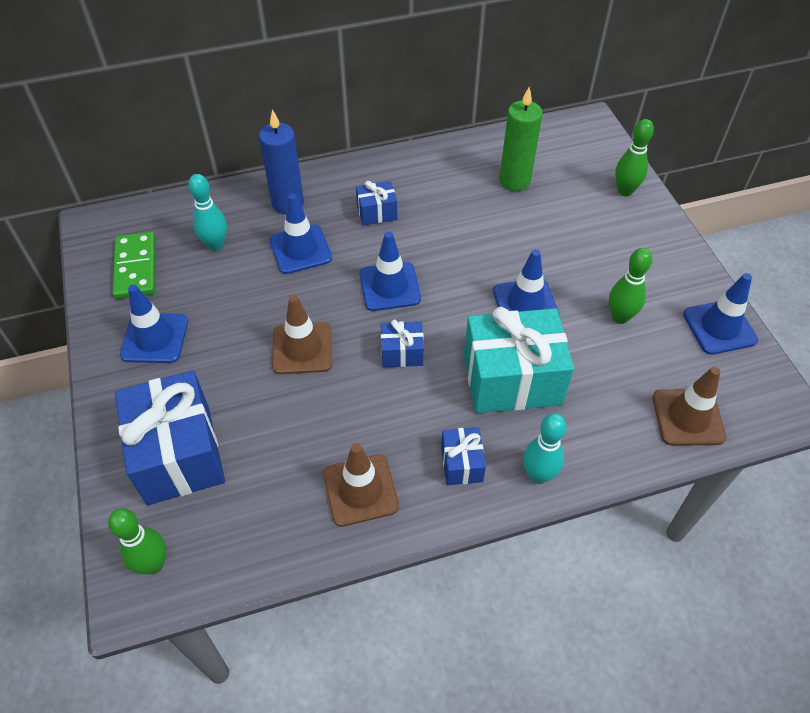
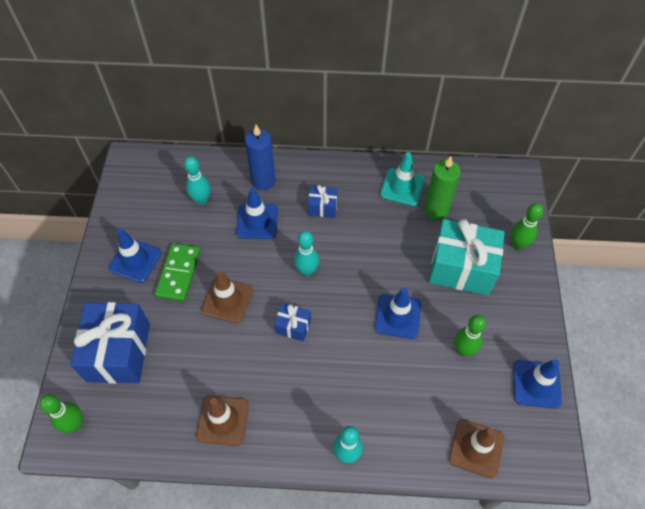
camera: 20 degrees right, 5 degrees up
green domino [112,232,156,299] -> green domino moved to [155,243,200,302]
blue traffic cone [359,231,421,311] -> turquoise bowling pin [294,231,319,276]
blue gift [441,427,486,485] -> none
turquoise gift [464,307,574,413] -> turquoise gift moved to [429,219,505,295]
none -> turquoise traffic cone [380,152,425,206]

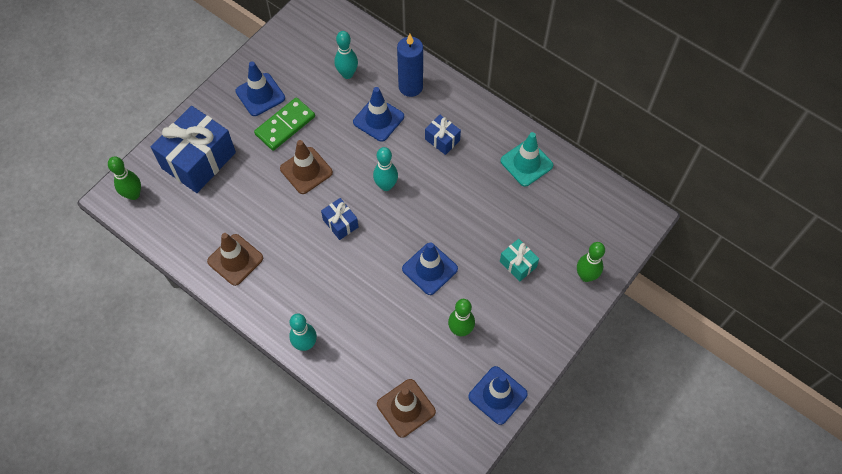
camera: 35 degrees right, 5 degrees up
green candle [424,156,461,221] -> none
turquoise gift [429,219,505,295] -> turquoise gift [500,239,539,282], size x0.47

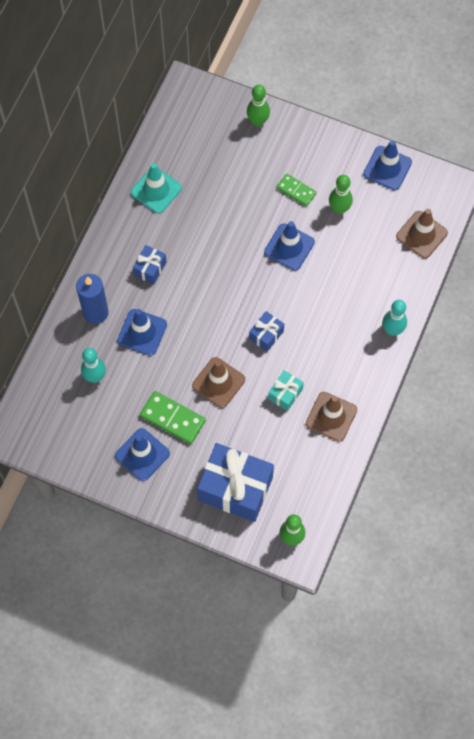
camera: 105 degrees left, 5 degrees up
turquoise bowling pin [373,147,398,191] -> none
turquoise gift [500,239,539,282] -> turquoise gift moved to [268,370,304,411]
none -> green domino [277,174,317,206]

